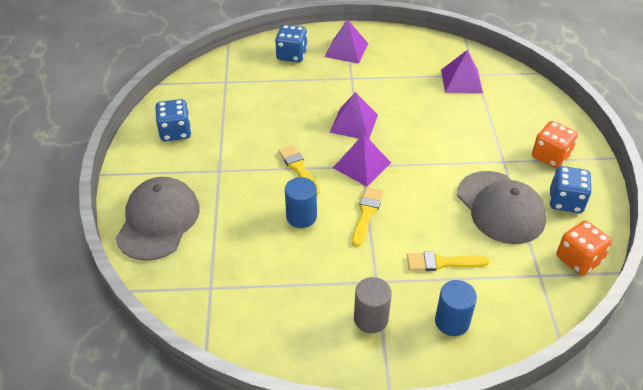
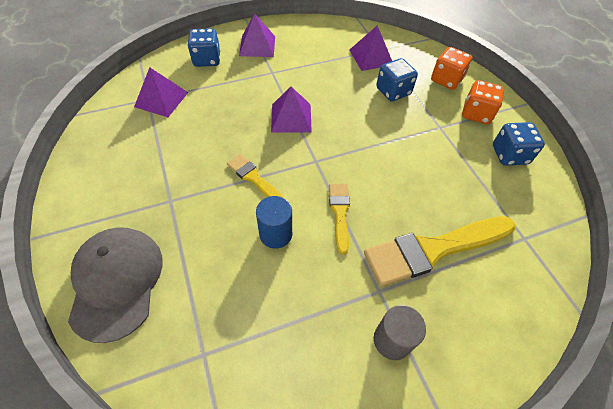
camera: 20 degrees left, 10 degrees up
blue dice [155,99,191,141] -> blue dice moved to [376,58,418,101]
purple pyramid [333,134,391,187] -> purple pyramid moved to [134,67,188,117]
yellow brush [407,252,489,271] -> yellow brush [364,216,516,287], size x1.93
blue cylinder [435,280,477,336] -> none
grey cap [457,171,546,244] -> none
orange dice [557,220,612,275] -> orange dice moved to [431,47,473,90]

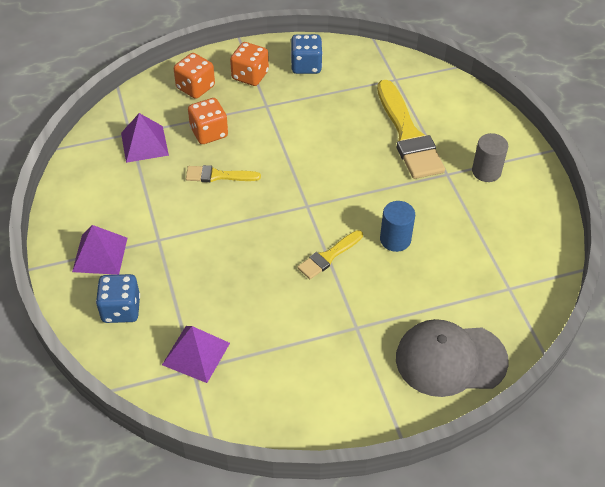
camera: 85 degrees left, 5 degrees down
purple pyramid [271,87,312,133] -> none
yellow brush [329,184,350,255] -> yellow brush moved to [186,165,261,182]
blue dice [376,58,418,101] -> orange dice [188,98,228,144]

